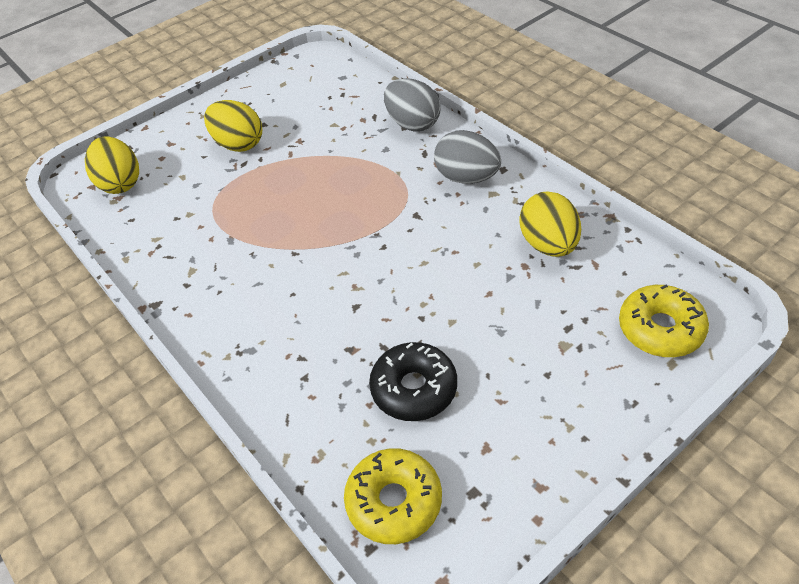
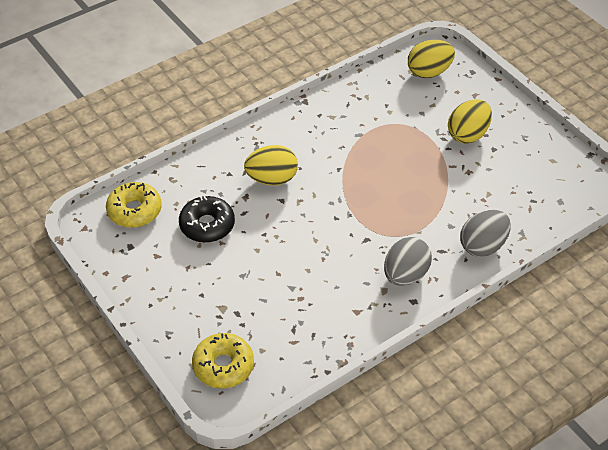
camera: 90 degrees right, 0 degrees up
yellow egg [519,191,581,257] -> yellow egg moved to [244,145,298,185]

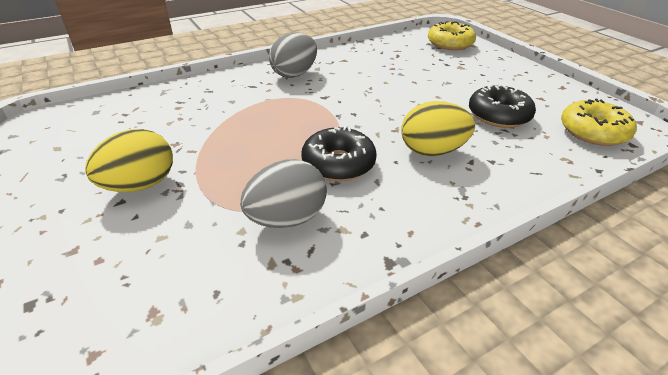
camera: 175 degrees left, 10 degrees down
yellow egg [408,40,455,78] -> none
grey egg [460,210,511,257] -> grey egg moved to [240,159,327,228]
none -> black donut [301,126,377,181]

